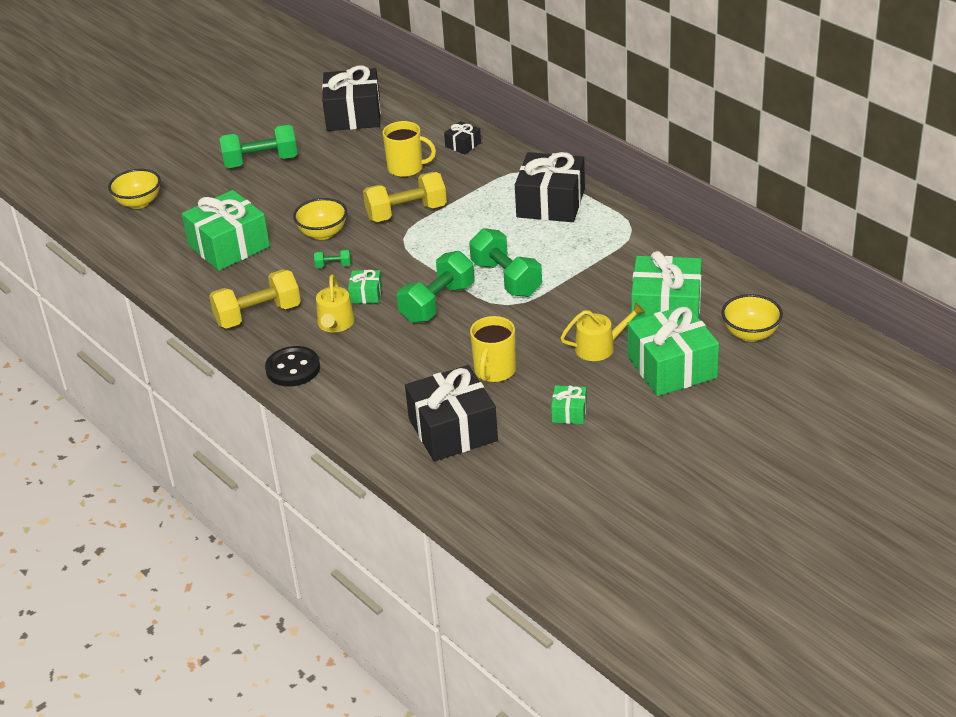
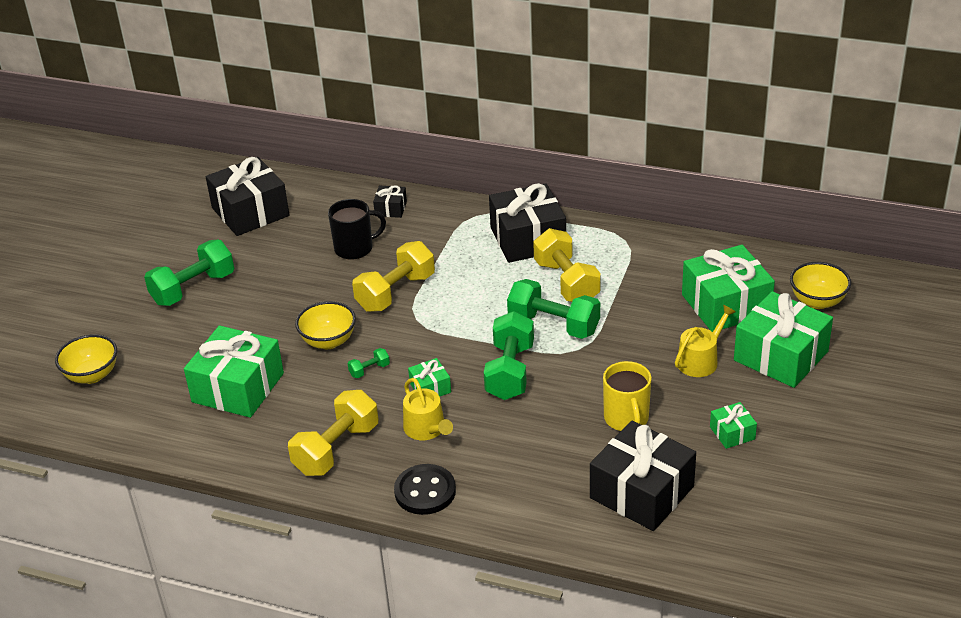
camera: 30 degrees left, 0 degrees up
yellow mug [382,121,436,177] -> black mug [328,199,386,259]
none -> yellow dumbbell [533,228,601,302]

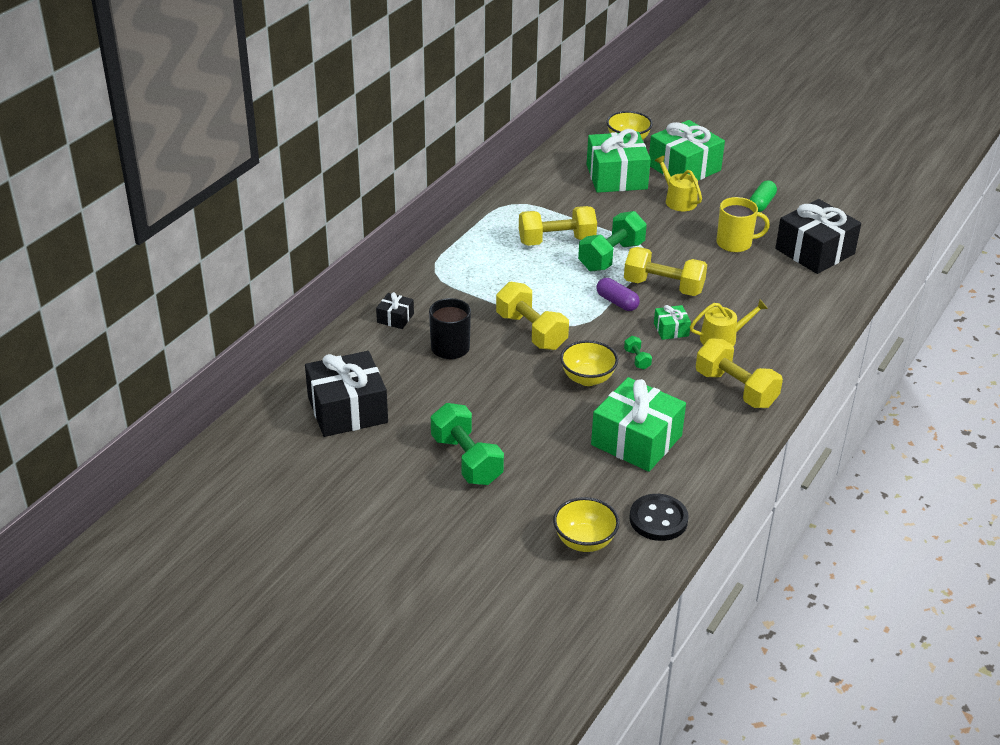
camera: 80 degrees left, 0 degrees up
black button [394,464,456,515] -> black button moved to [629,494,689,541]
green dumbbell [484,311,534,400] -> yellow dumbbell [624,247,707,296]
black gift [489,183,566,263] -> none
green gift [710,402,757,449] -> green capsule [750,180,777,212]
none -> purple capsule [596,278,640,311]

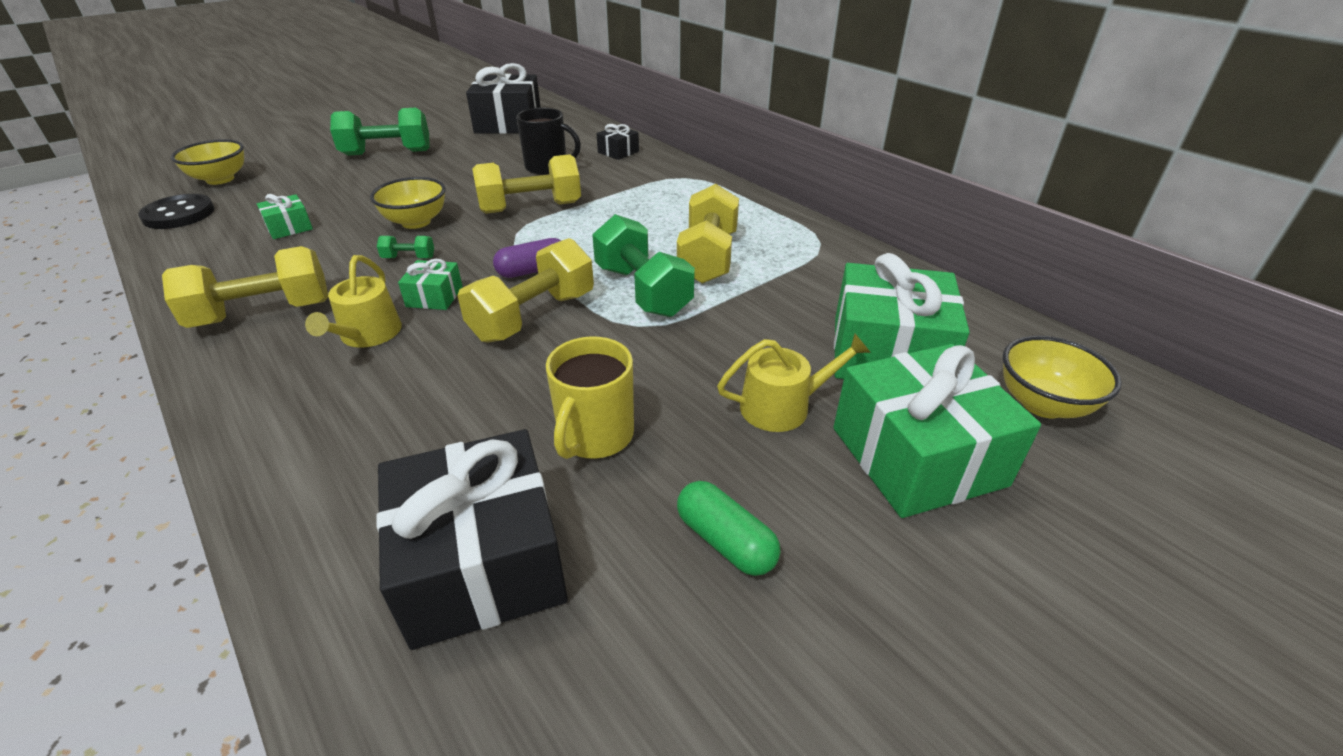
camera: 110 degrees right, 0 degrees up
green gift [591,377,686,472] -> green gift [257,194,313,239], size x0.46

